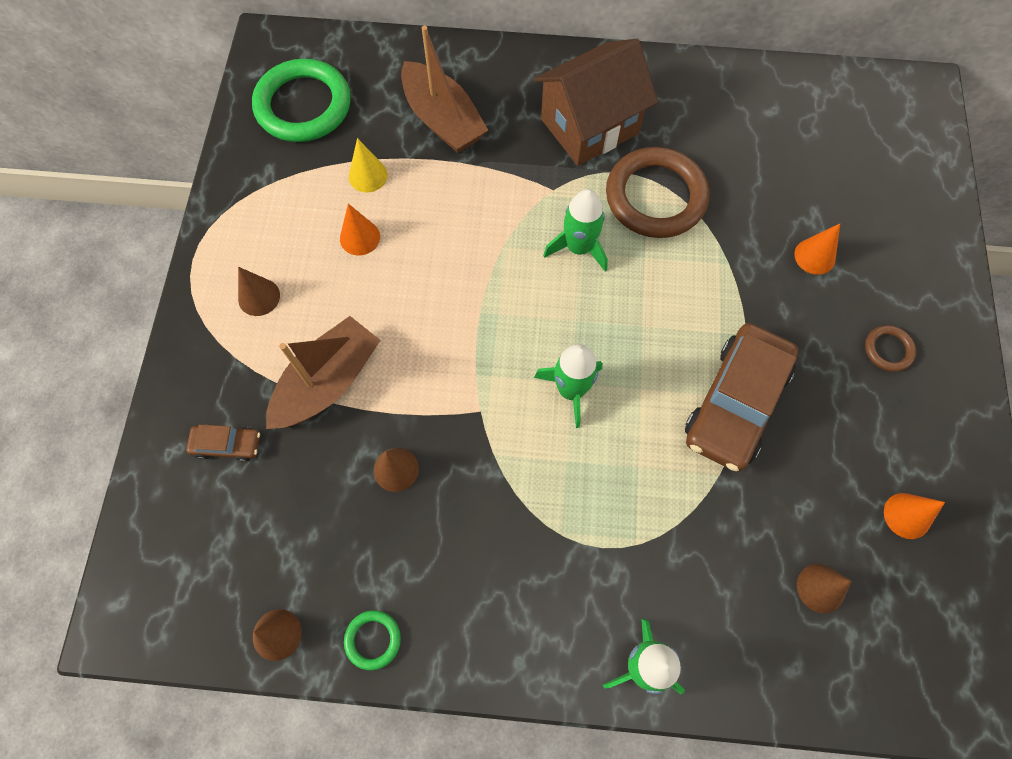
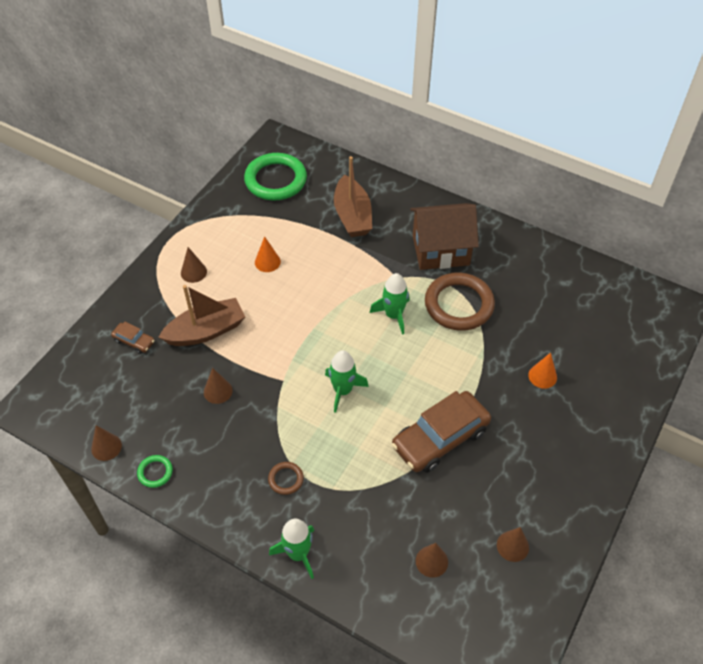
camera: 25 degrees right, 15 degrees down
yellow cone [349,138,388,192] -> none
brown ring [865,325,916,372] -> brown ring moved to [268,462,304,495]
orange cone [884,493,945,539] -> brown cone [497,527,529,562]

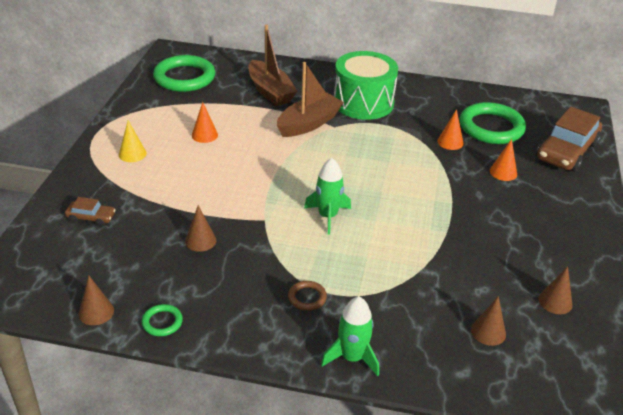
camera: 20 degrees left, 15 degrees down
brown boat [158,285,245,346] -> brown boat moved to [277,62,344,137]
brown cone [181,247,207,283] -> yellow cone [119,121,147,162]
green rocket [370,273,410,335] -> none
brown car [392,391,491,473] -> brown car moved to [536,107,602,172]
brown house [410,203,479,270] -> green drum [334,51,398,120]
brown ring [425,272,495,331] -> none
none -> orange cone [437,109,464,150]
none -> green ring [460,102,526,144]

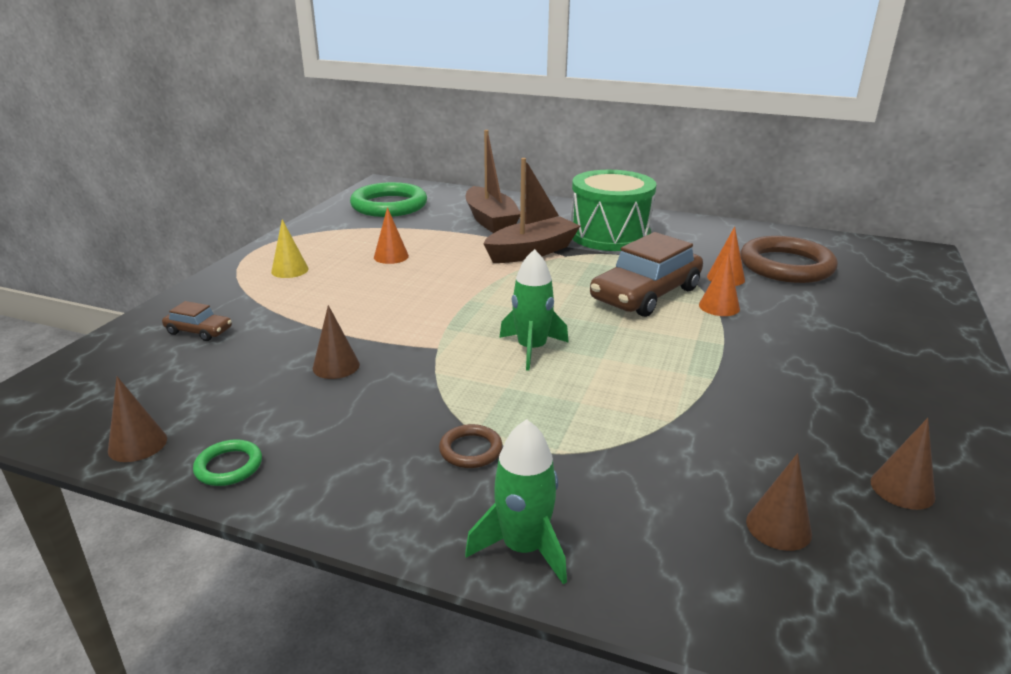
camera: 10 degrees right, 10 degrees down
green ring [460,102,526,144] -> brown ring [740,236,838,283]
orange cone [490,139,517,181] -> orange cone moved to [699,252,740,316]
brown car [536,107,602,172] -> brown car moved to [590,232,703,317]

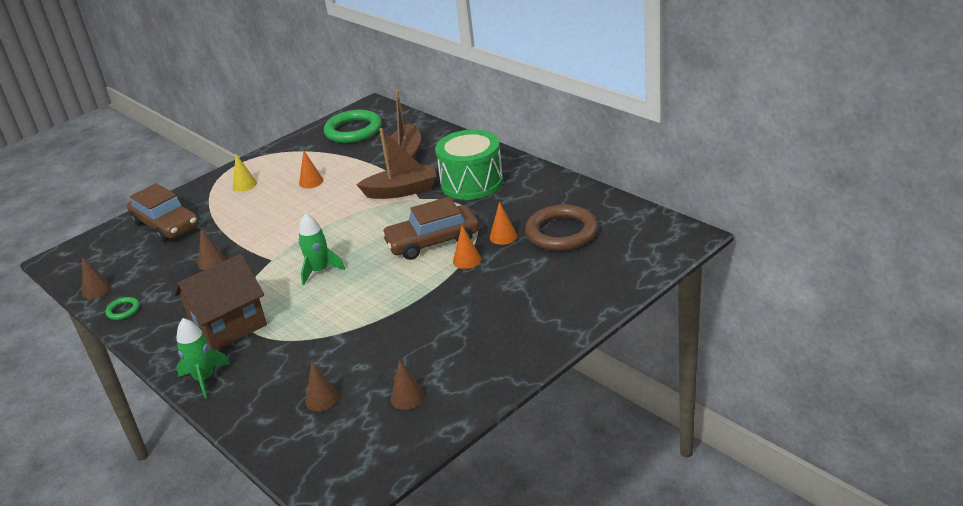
camera: 30 degrees right, 5 degrees up
brown car [162,301,232,341] -> brown car [127,183,199,242], size x2.16
brown ring [439,424,503,468] -> brown house [174,254,267,350]

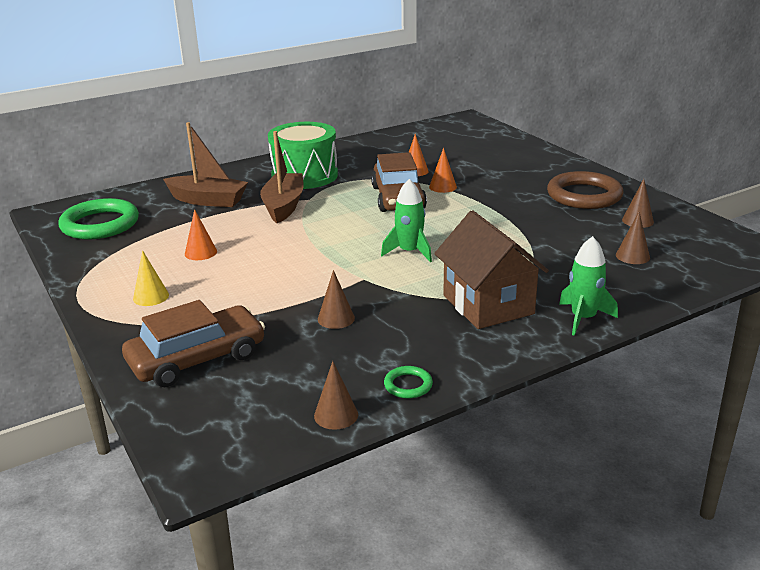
camera: 80 degrees left, 5 degrees down
brown ring [525,205,598,251] -> brown ring moved to [547,171,624,209]

